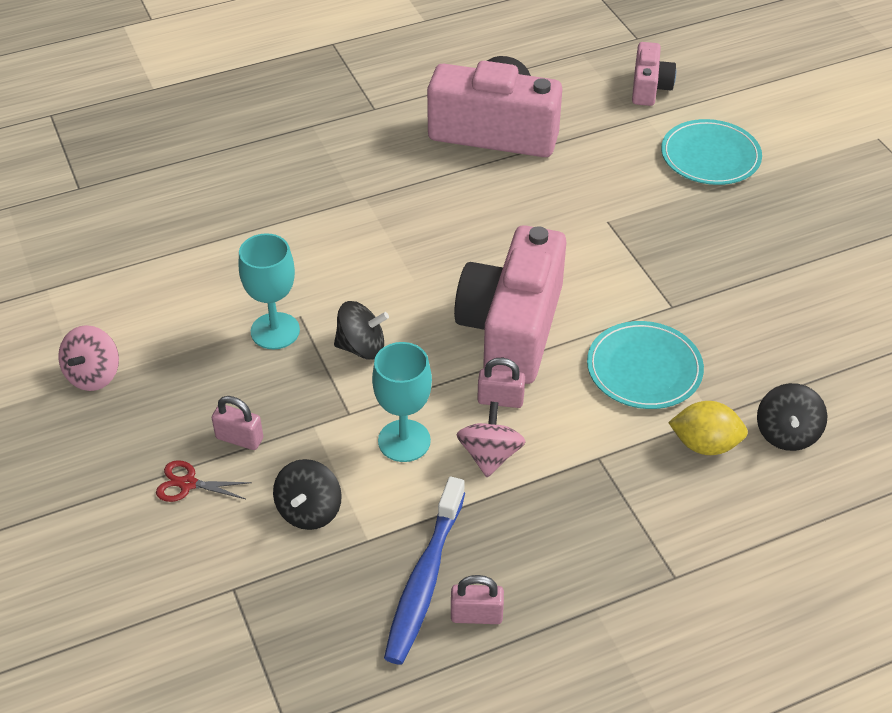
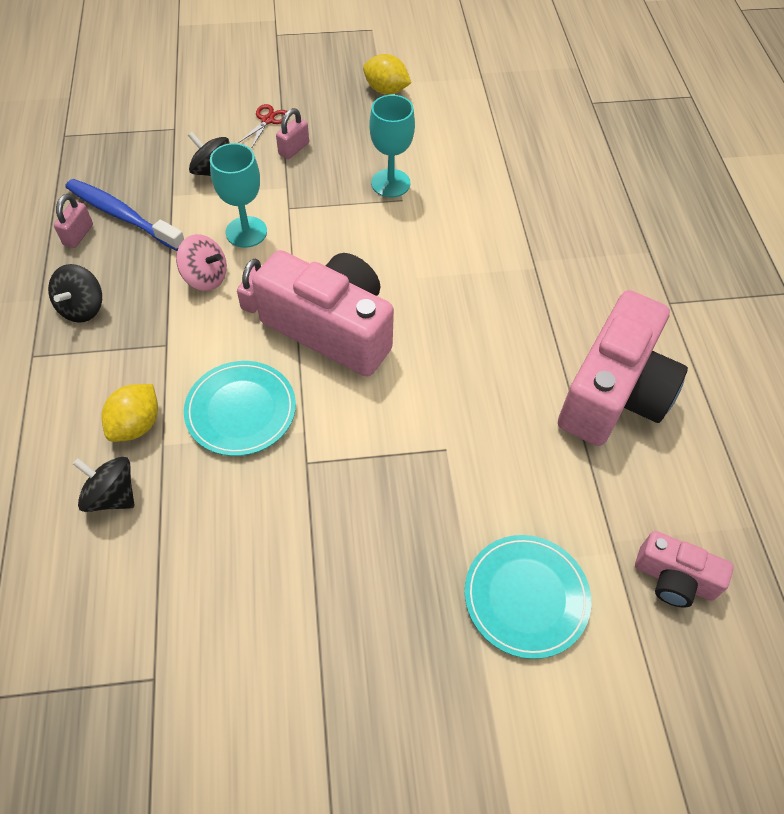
camera: 105 degrees right, 10 degrees up
pink spinning top [58,325,119,391] -> yellow lemon [363,54,411,95]
black spinning top [334,301,389,360] -> black spinning top moved to [48,264,102,323]

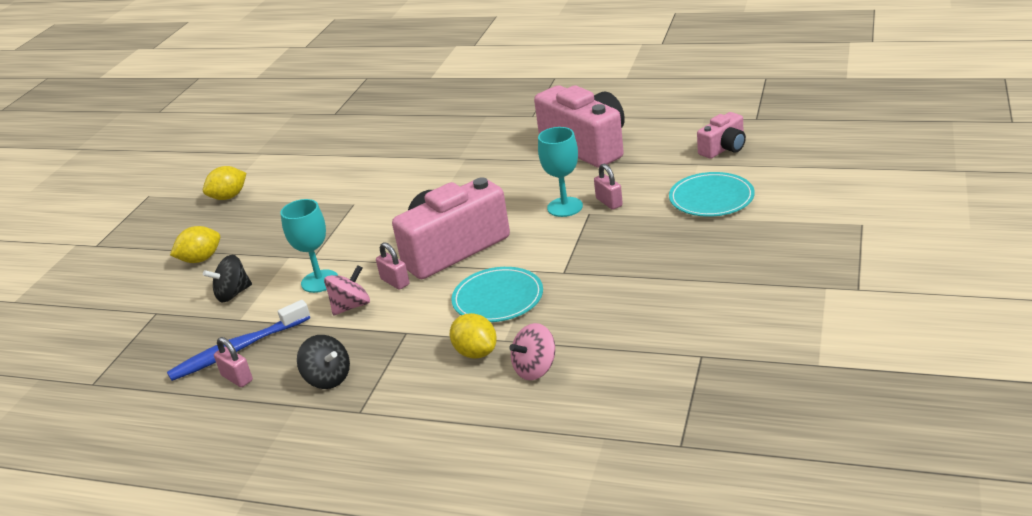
camera: 60 degrees left, 25 degrees down
black spinning top [73,457,134,512] -> pink spinning top [509,323,555,380]
red scissors [238,104,287,147] -> yellow lemon [170,226,220,263]
pink padlock [276,108,309,159] -> pink padlock moved to [594,164,623,210]
turquoise goblet [369,95,415,197] -> turquoise goblet moved to [538,127,583,217]

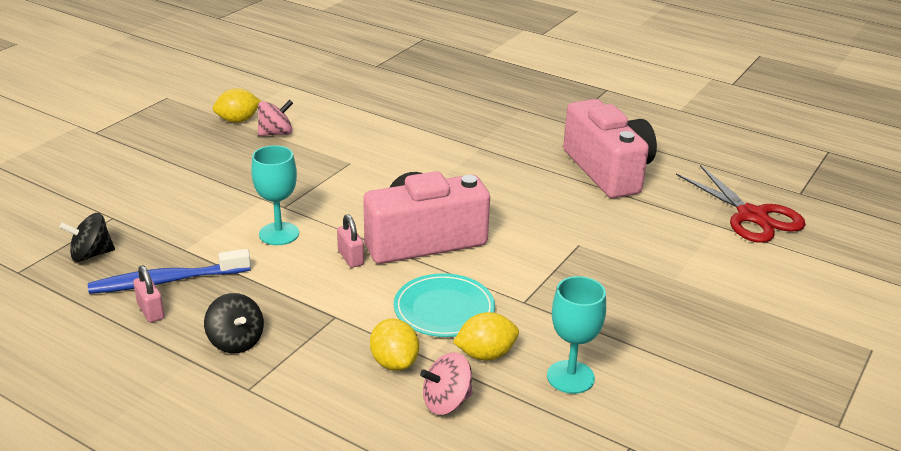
camera: 10 degrees right, 0 degrees up
yellow lemon [170,226,220,263] -> yellow lemon moved to [453,312,519,360]
black spinning top [203,255,252,303] -> black spinning top moved to [59,213,115,262]
pink spinning top [324,265,370,316] -> pink spinning top moved to [258,100,293,136]
turquoise goblet [538,127,583,217] -> turquoise goblet moved to [547,276,606,394]
pink padlock [594,164,623,210] -> none
turquoise plate [669,172,755,217] -> none
pink camera [697,112,746,159] -> red scissors [676,165,806,243]

